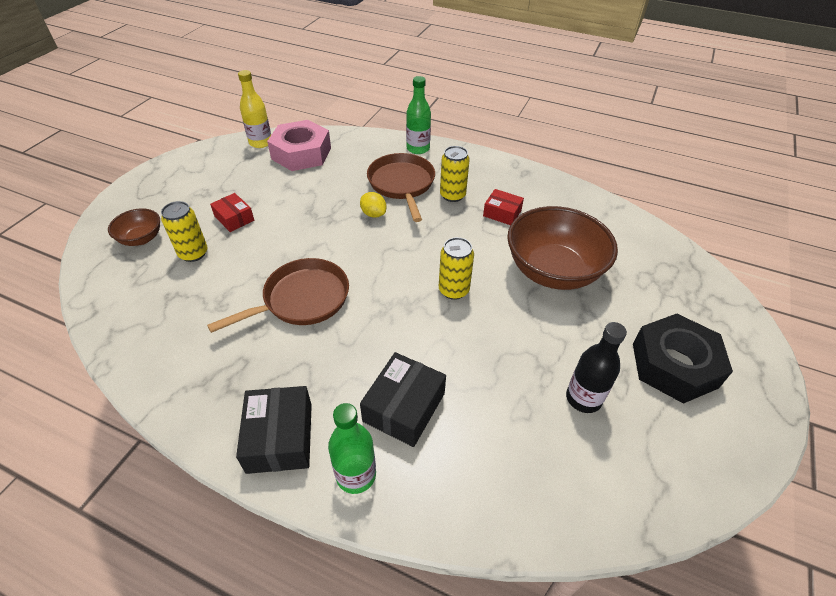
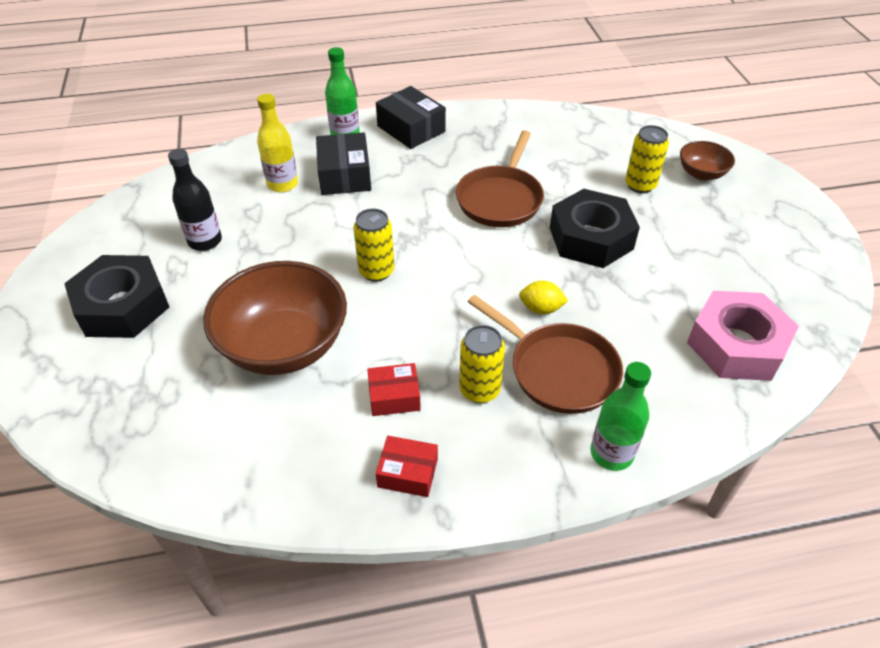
camera: 145 degrees right, 0 degrees up
red box [210,193,254,232] -> red box moved to [376,436,438,497]
yellow bottle [238,70,271,148] -> yellow bottle moved to [257,94,298,192]
none -> black nut [550,189,640,268]

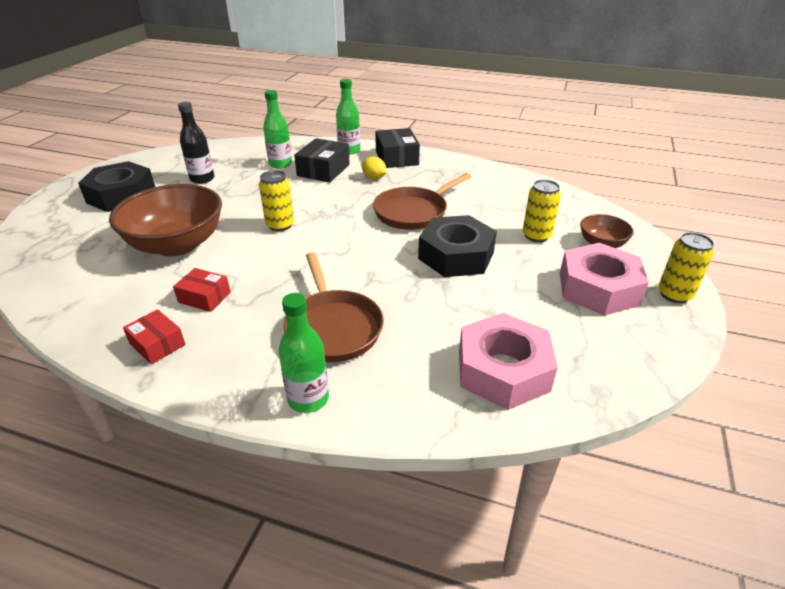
camera: 30 degrees right, 10 degrees down
yellow bottle [257,94,298,192] -> green bottle [263,90,292,169]
yellow can [459,325,505,403] -> yellow can moved to [658,232,714,303]
yellow lemon [519,281,568,315] -> yellow lemon moved to [362,156,387,179]
none -> pink nut [560,243,649,316]

